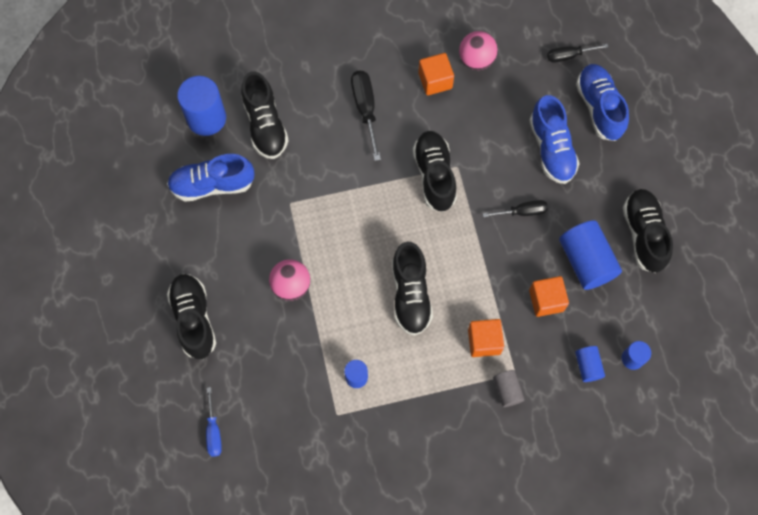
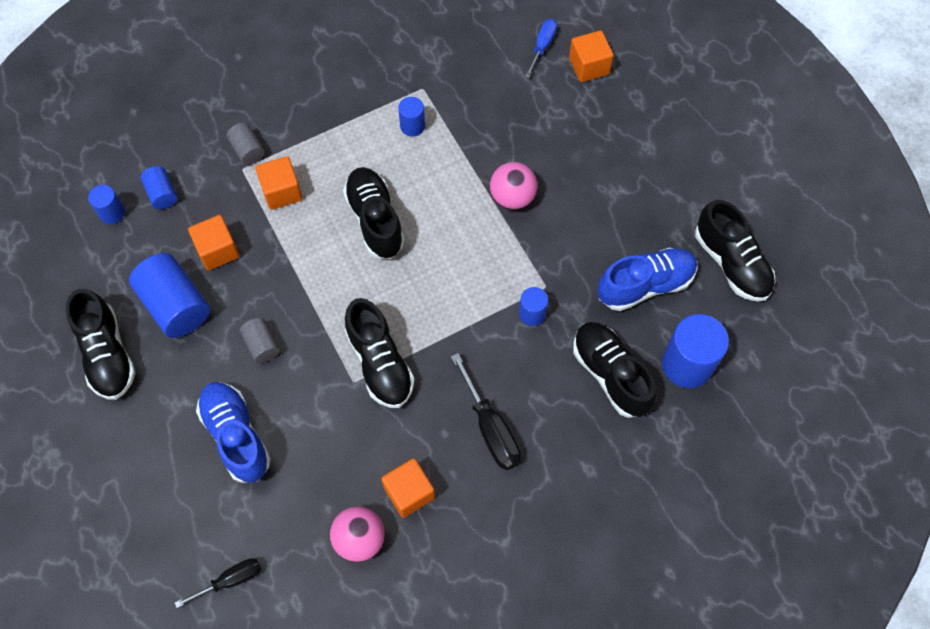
camera: 165 degrees right, 5 degrees down
black shoe [167,274,216,359] -> black shoe moved to [695,200,776,302]
blue screwdriver [206,387,222,457] -> blue screwdriver turned 45 degrees clockwise [525,19,557,78]
black screwdriver [483,200,548,217] -> grey cylinder [240,317,280,363]
blue shoe [576,64,629,141] -> none
none -> blue cylinder [519,287,548,326]
none -> orange cube [569,30,614,82]

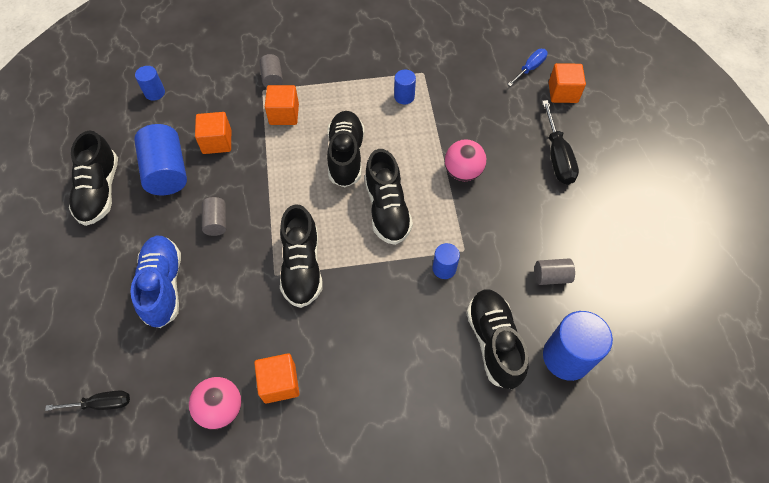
camera: 20 degrees right, 5 degrees down
blue cylinder [141,166,177,209] -> none
black screwdriver [451,353,521,470] -> black screwdriver moved to [542,100,579,185]
blue shoe [597,248,698,311] -> grey cylinder [535,258,575,285]
black shoe [695,200,776,302] -> black shoe moved to [365,149,413,245]

